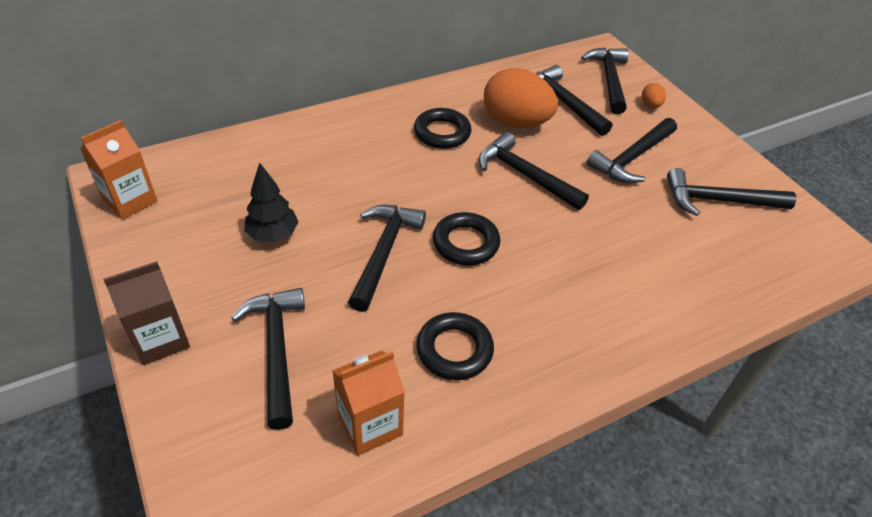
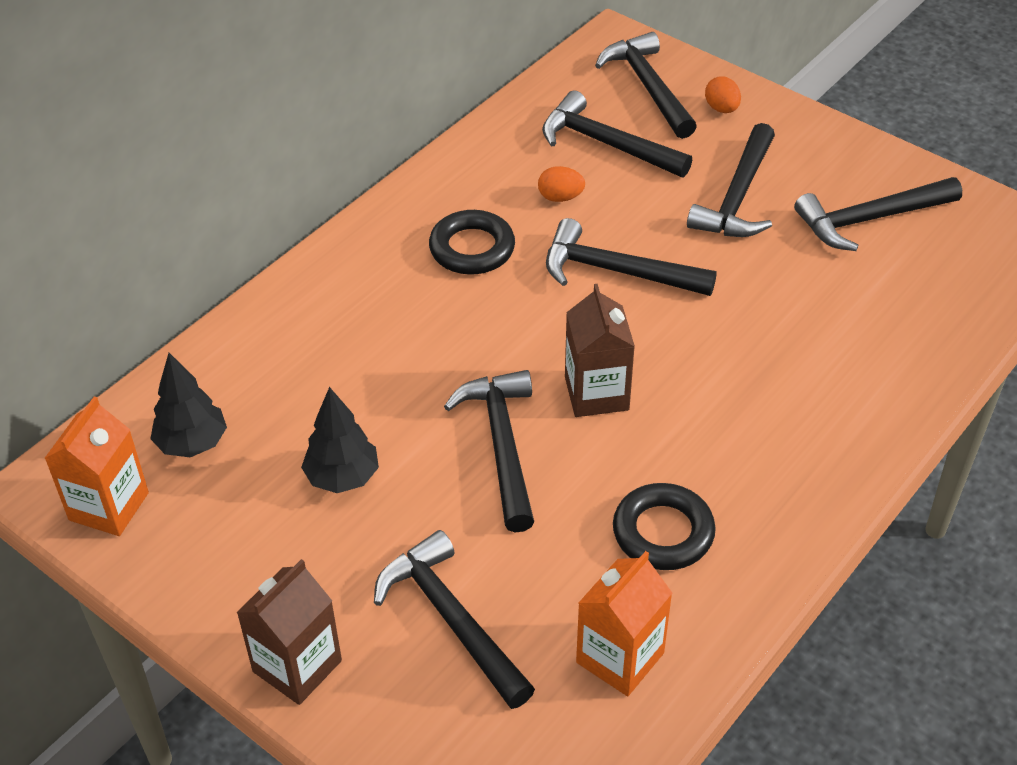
camera: 20 degrees left, 0 degrees up
black ring [433,212,500,265] -> brown carton [565,284,635,417]
orange egg [484,68,558,128] -> orange egg [538,166,585,202], size x0.43
none -> black tree [150,353,227,457]

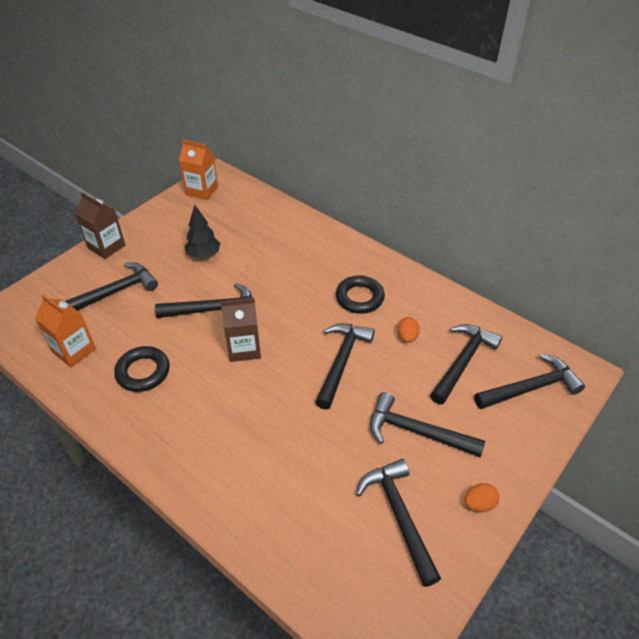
camera: 90 degrees right, 0 degrees up
black tree [150,353,227,457] -> none
orange egg [705,76,741,113] -> orange egg moved to [464,483,499,512]

